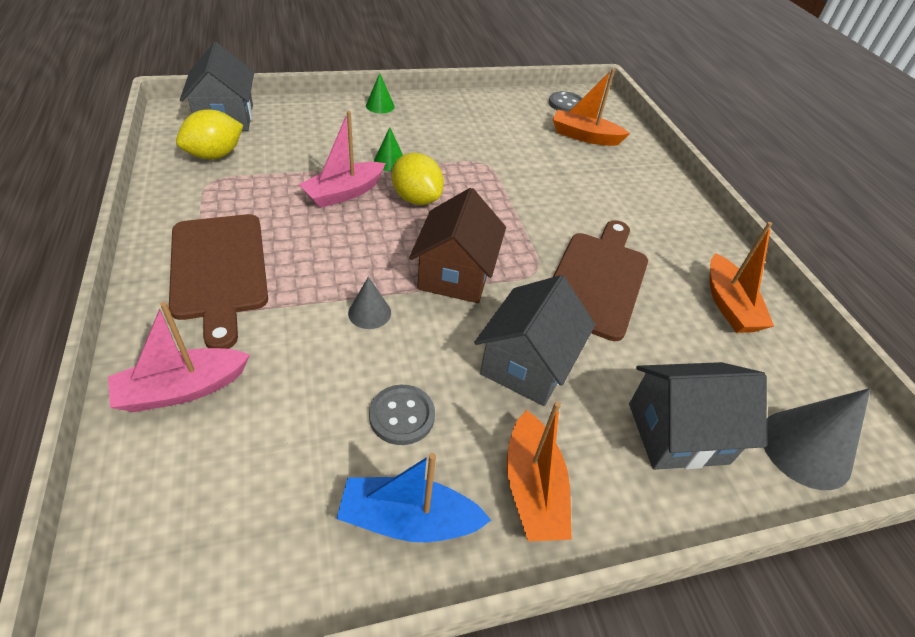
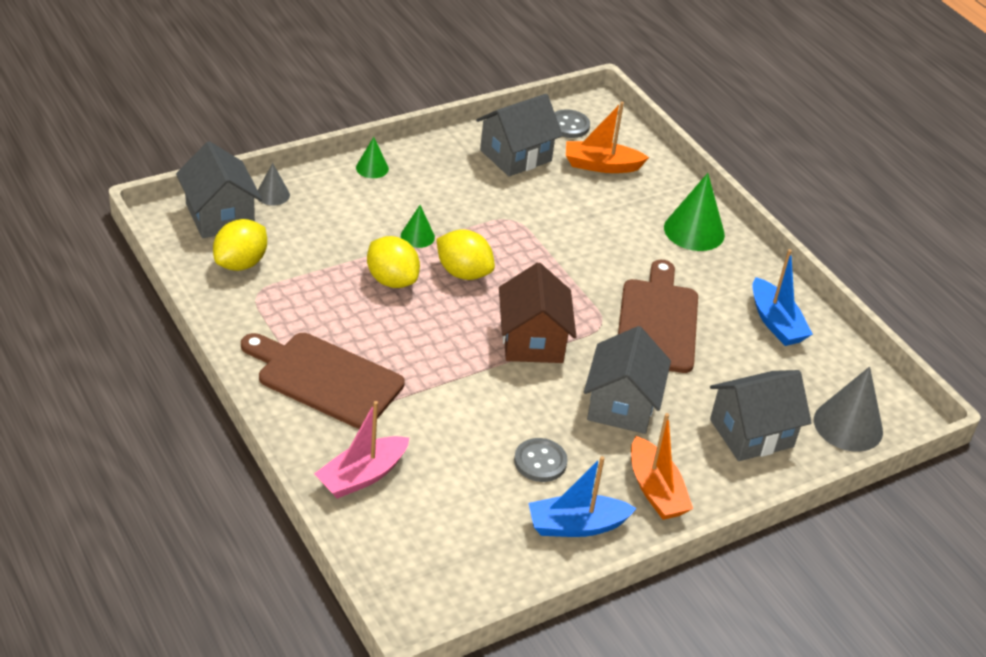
camera: 15 degrees left, 5 degrees down
brown cutting board [169,214,268,349] -> brown cutting board turned 150 degrees clockwise [241,333,405,429]
pink boat [299,111,385,208] -> yellow lemon [367,236,420,288]
grey cone [348,276,391,329] -> grey cone moved to [258,163,290,206]
orange boat [709,222,774,333] -> blue boat [753,249,813,346]
none -> grey house [476,94,563,176]
none -> green cone [664,173,725,251]

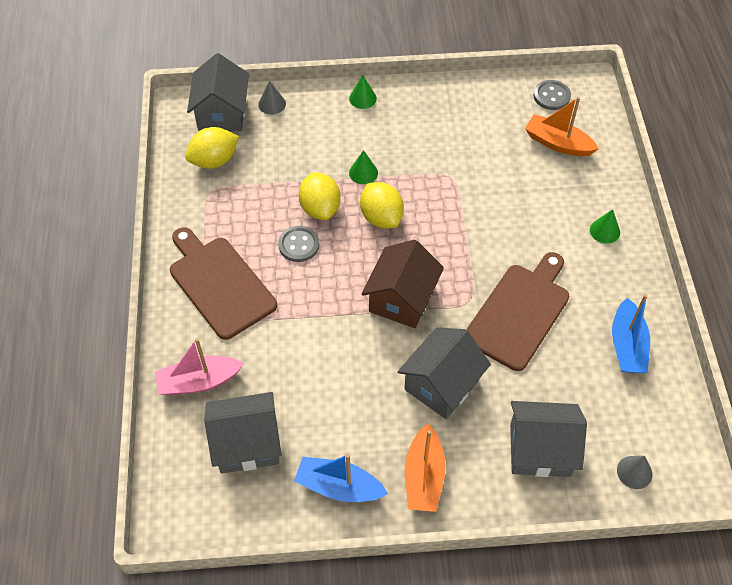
camera: 30 degrees right, 15 degrees up
grey house [476,94,563,176] -> grey house moved to [204,392,282,474]
grey button [514,438,568,482] -> grey button moved to [278,226,319,262]
green cone [664,173,725,251] -> green cone [590,209,620,244], size x0.54
grey cone [814,366,883,452] -> grey cone [617,456,652,489], size x0.54

